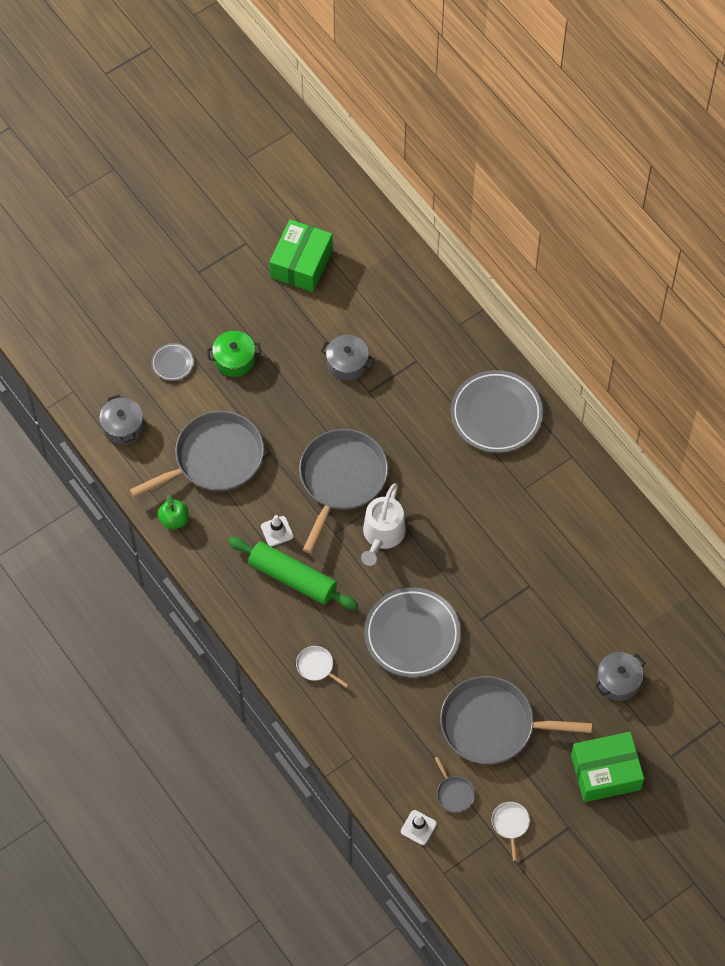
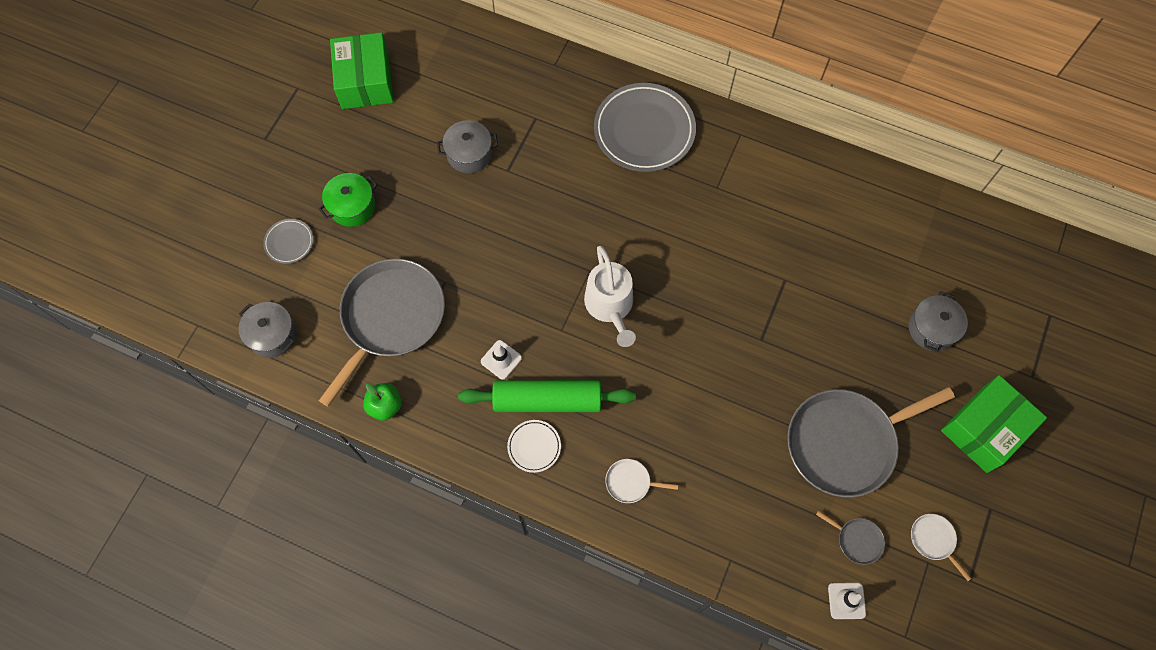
camera: 30 degrees left, 5 degrees up
grey pan [299,429,388,553] -> none
grey plate [364,587,461,678] -> none
none -> white plate [507,420,561,473]

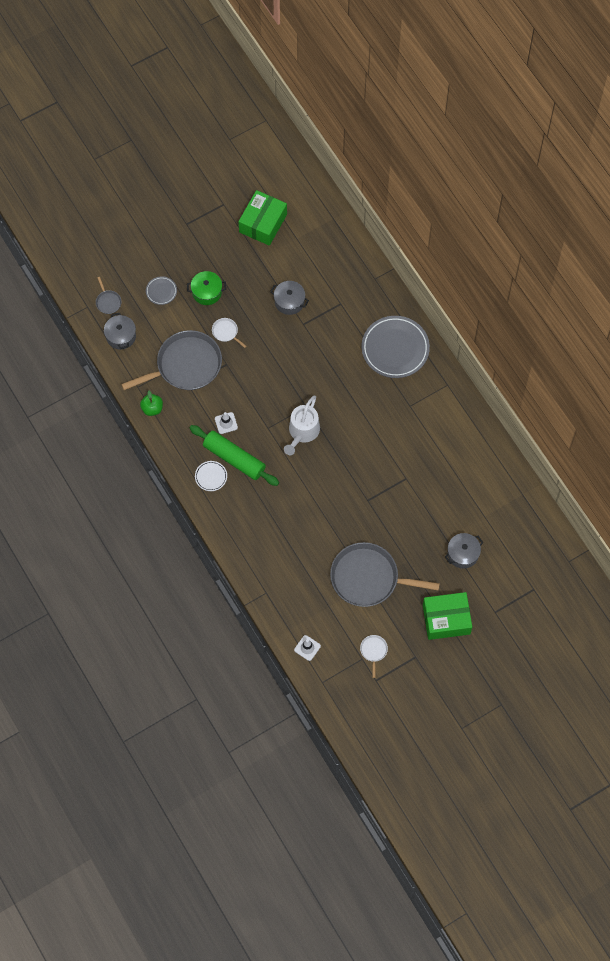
camera: 35 degrees right, 0 degrees up
white pan [605,459,678,503] -> white pan moved to [212,318,247,348]
grey pan [816,511,885,565] -> grey pan moved to [96,277,122,314]

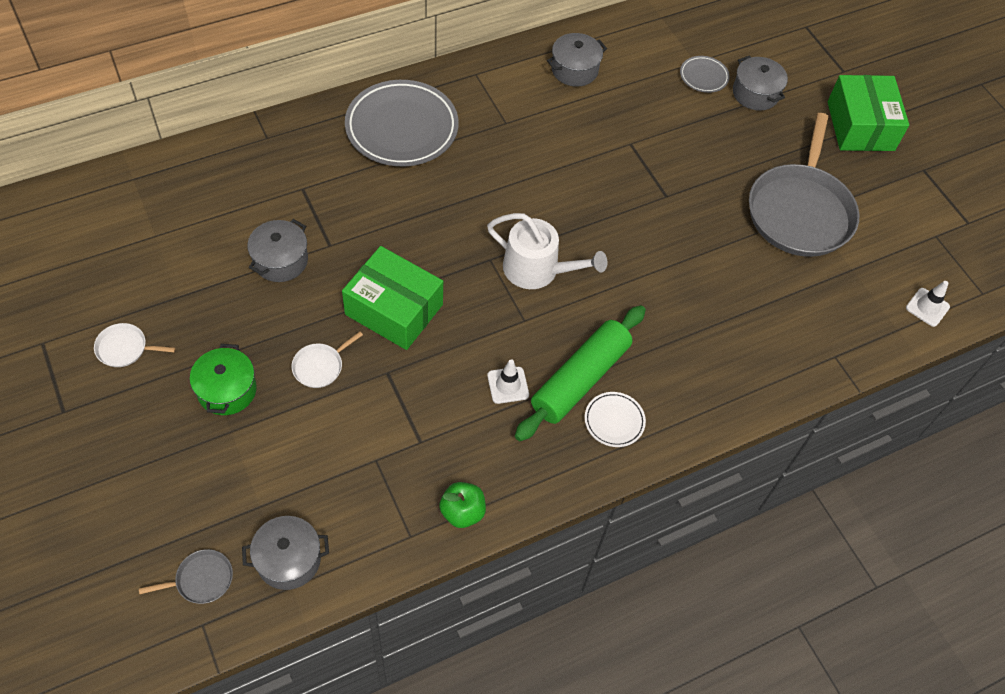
camera: 90 degrees left, 10 degrees down
grey pan [121,330,222,390] -> none
grey plate [146,276,177,305] -> grey plate moved to [680,56,730,93]
green box [238,190,287,246] -> green box moved to [342,246,443,350]
white pan [360,635,388,678] -> white pan moved to [94,323,176,367]
none -> grey pot [547,33,607,87]

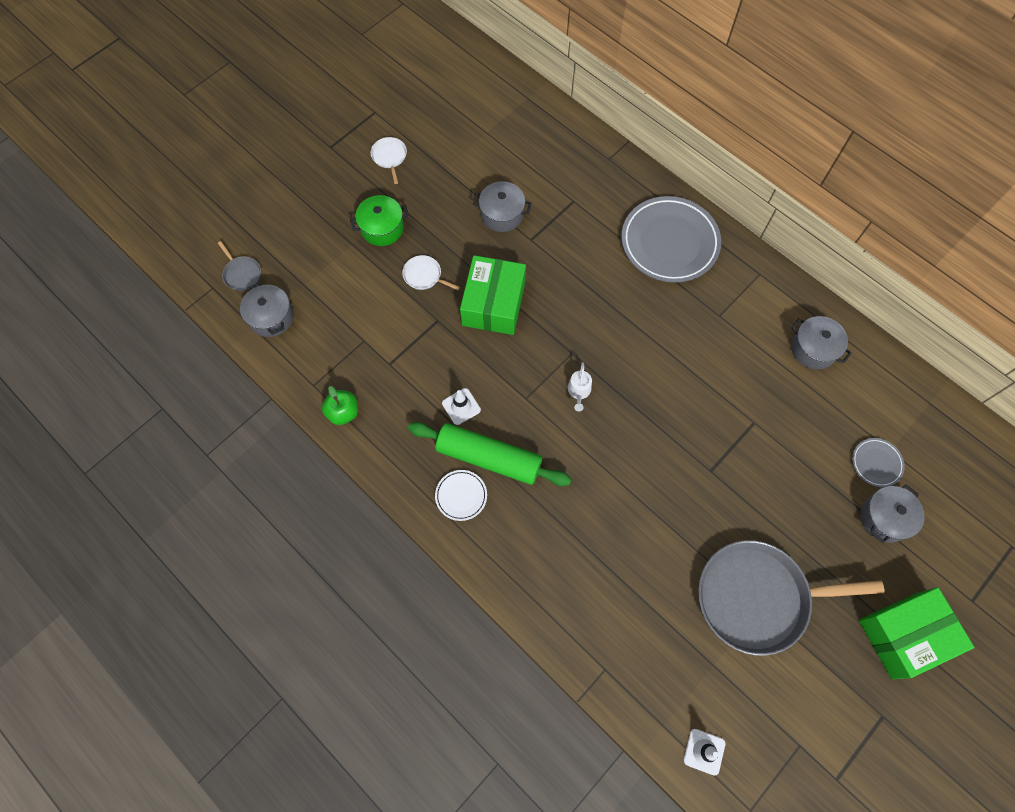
camera: 75 degrees right, 10 degrees up
white watering can [487,213,608,289] -> white watering can [568,362,592,411], size x0.50

